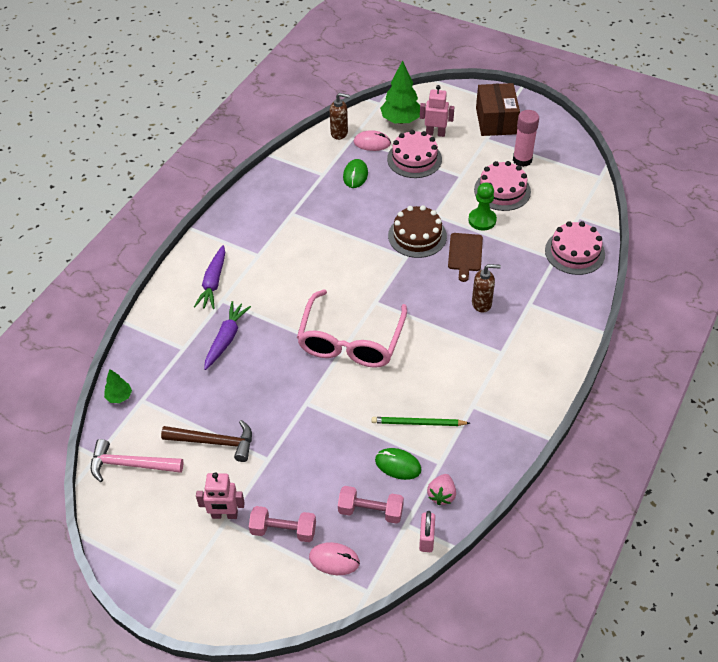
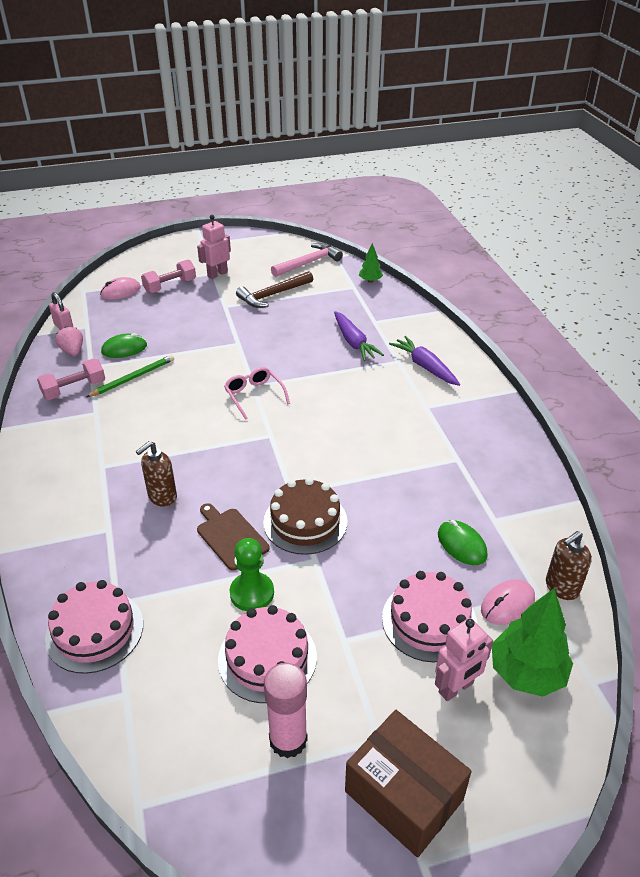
camera: 135 degrees right, 10 degrees down
pink glasses [297,289,407,368] -> pink glasses [224,367,290,420], size x0.49
pink dumbbell [338,486,404,524] -> pink dumbbell moved to [37,359,105,400]

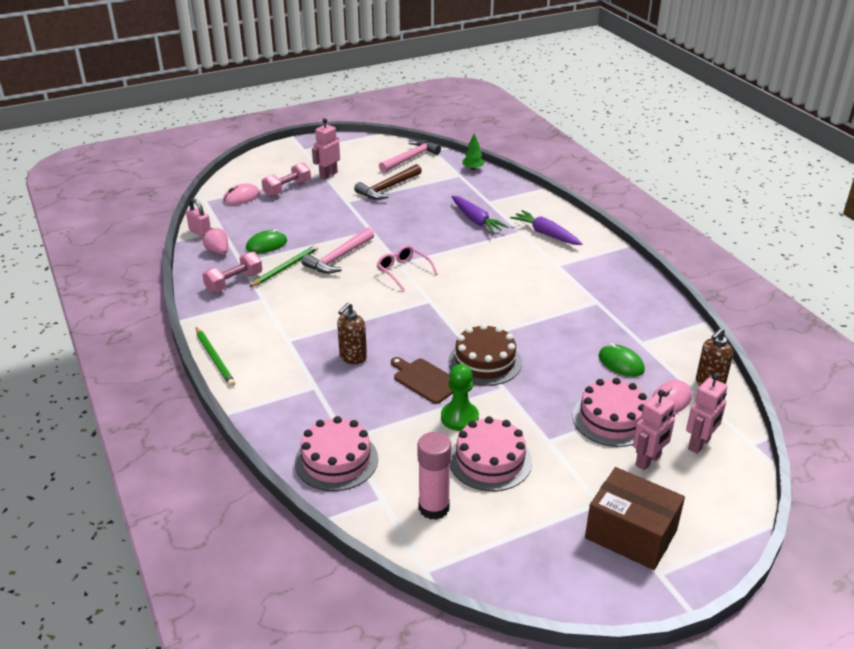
camera: 10 degrees left, 5 degrees down
pink glue stick [264,663,307,759] -> pink glue stick moved to [418,432,451,520]
green tree [492,588,573,697] -> pink robot [686,373,727,454]
none -> green pencil [196,327,235,387]
none -> pink hammer [302,228,374,274]

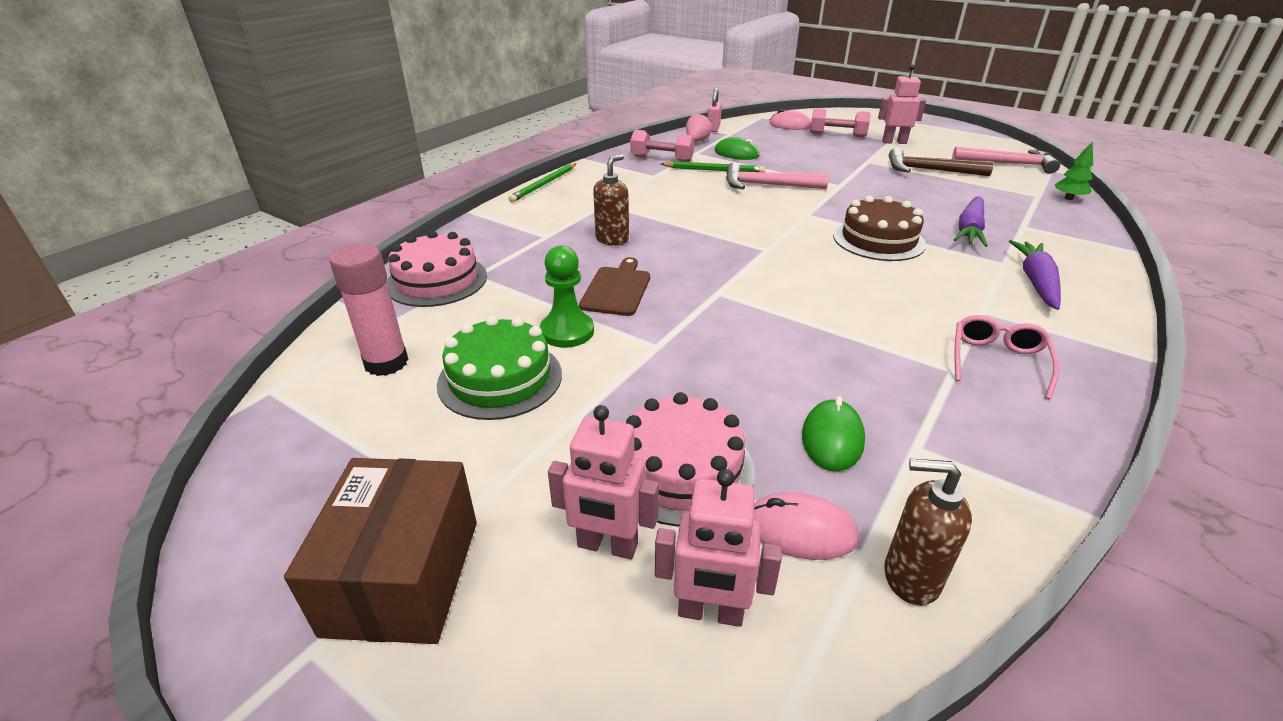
camera: 60 degrees right, 0 degrees up
brown soap dispenser [337,302,367,364] -> brown soap dispenser turned 120 degrees clockwise [593,154,629,246]
pink glasses [376,245,438,290] -> pink glasses moved to [954,315,1060,399]
brown cake [448,323,522,386] -> brown cake moved to [833,195,926,261]
pink cake [450,416,532,491] -> green cake [437,316,562,420]

